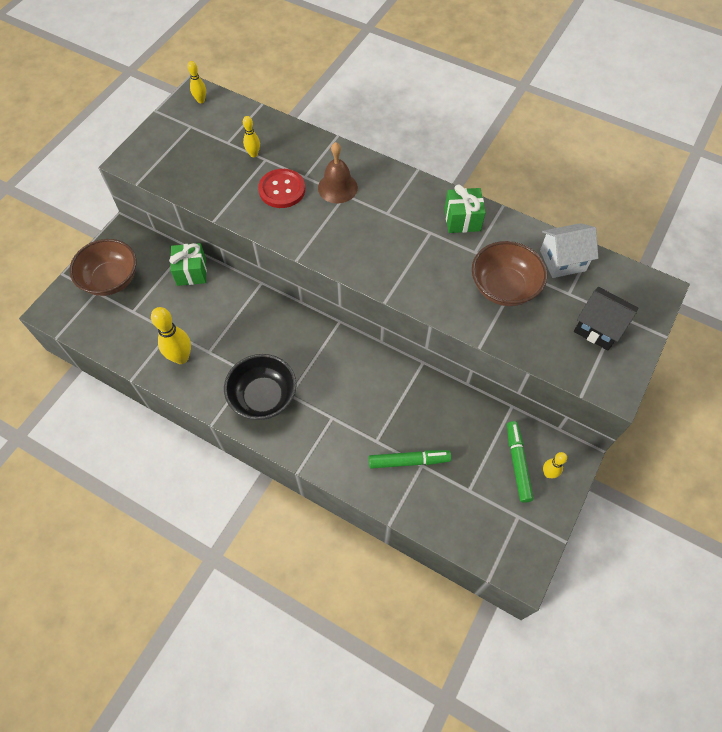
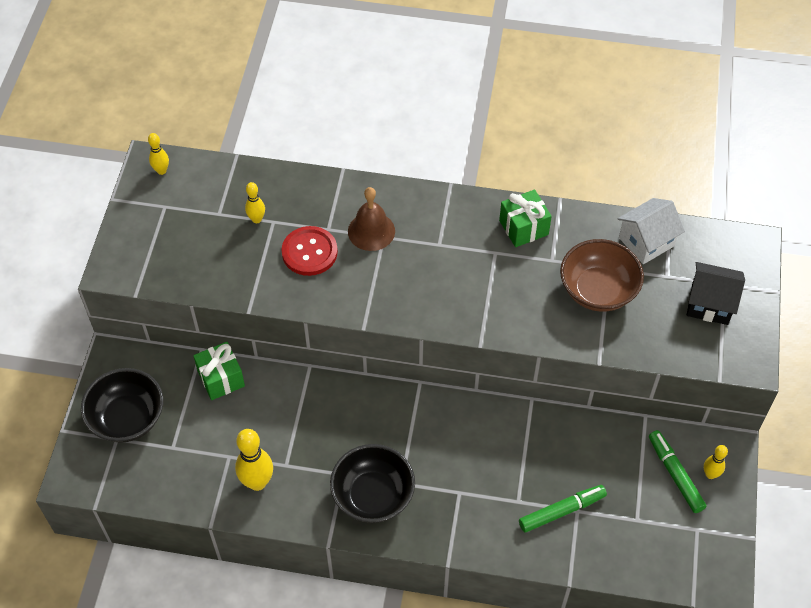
camera: 20 degrees left, 5 degrees down
brown bowl [69,239,136,296] -> black bowl [81,368,163,443]

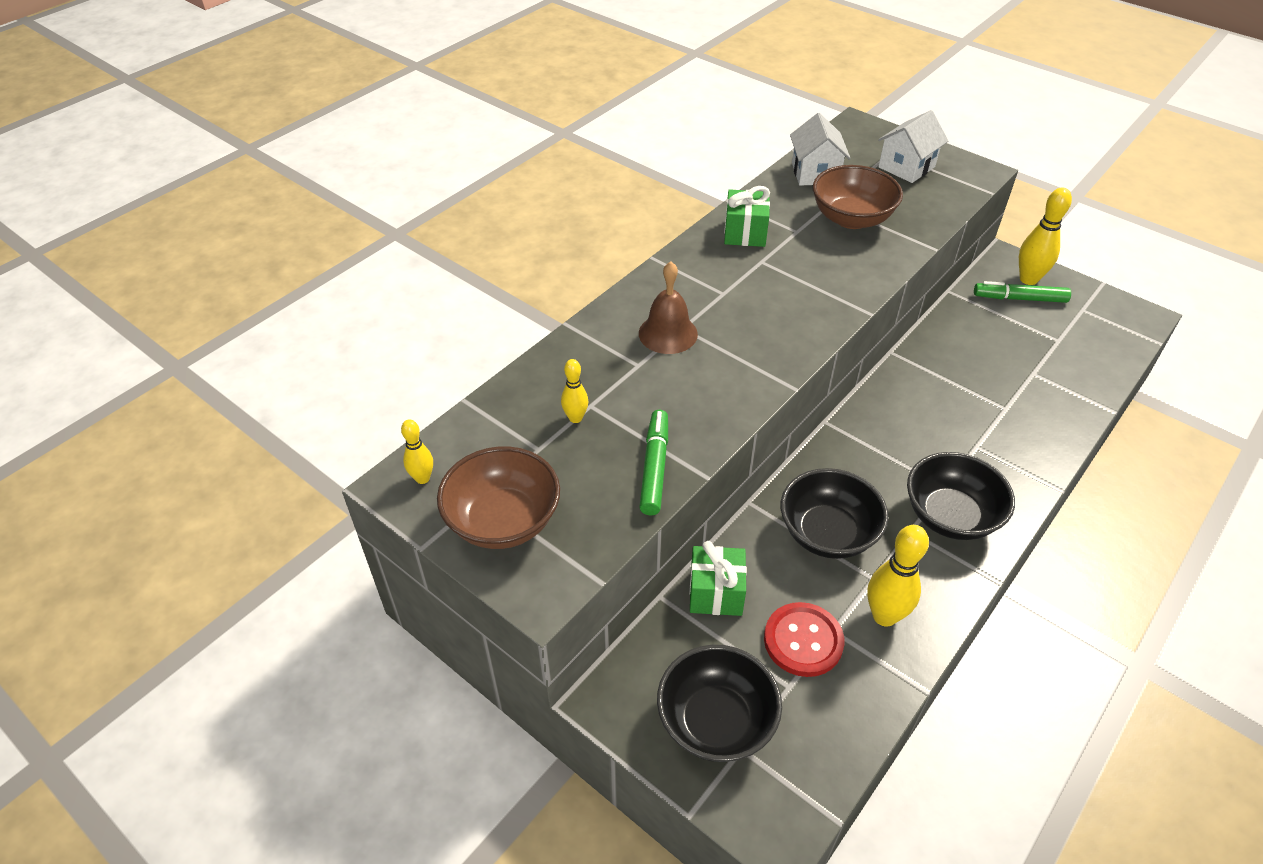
camera: 60 degrees left, 10 degrees down
red button [281,226,338,276] -> red button moved to [764,602,844,677]
green marker [519,485,607,533] -> green marker moved to [639,410,668,515]
black house [687,262,745,325] -> white house [878,110,948,183]
yellow bowling pin [704,445,728,479] -> yellow bowling pin [1019,187,1072,285], size x1.77
none -> brown bowl [437,447,560,549]
none -> black bowl [781,468,888,559]

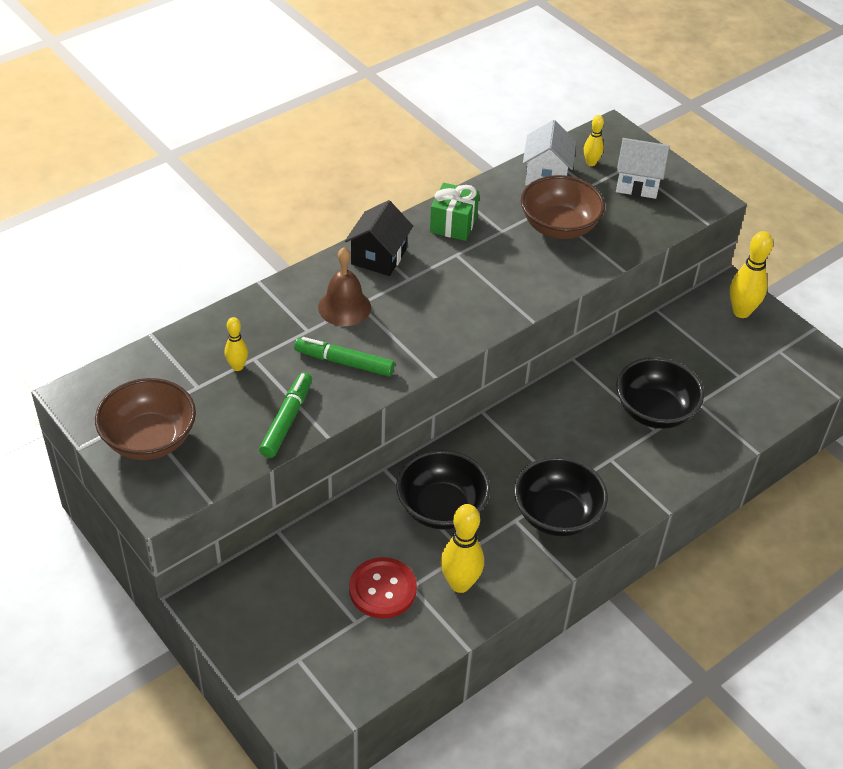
camera: 10 degrees right, 0 degrees up
yellow bowling pin [401,419,433,484] -> yellow bowling pin moved to [584,115,604,166]
black bowl [657,645,782,762] -> black bowl moved to [616,357,704,429]
green gift [689,541,747,616] -> none
white house [878,110,948,183] -> white house turned 45 degrees clockwise [616,138,670,199]
green marker [974,281,1071,303] -> green marker moved to [294,337,395,376]
none -> black house [345,200,413,276]

